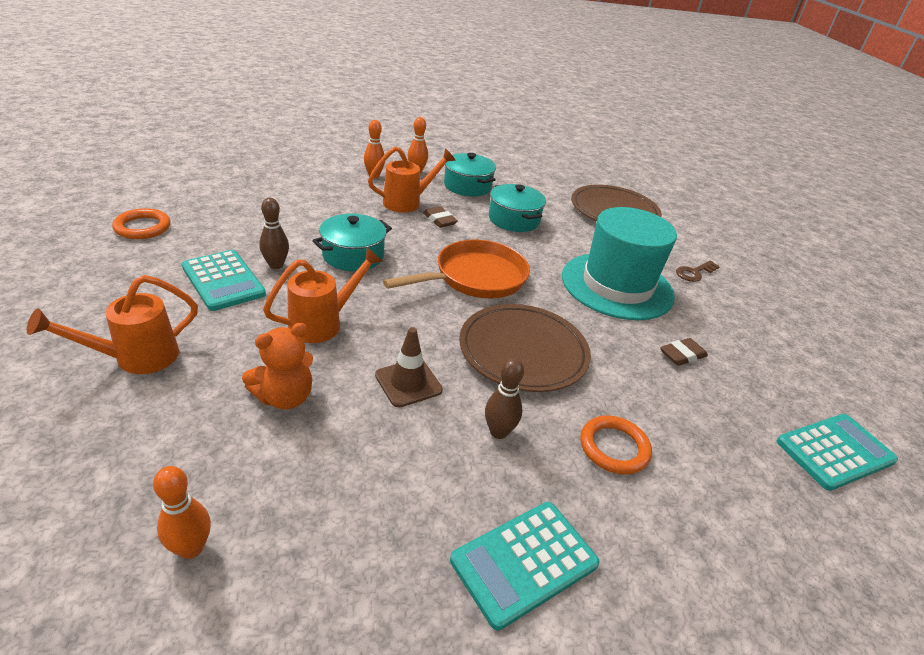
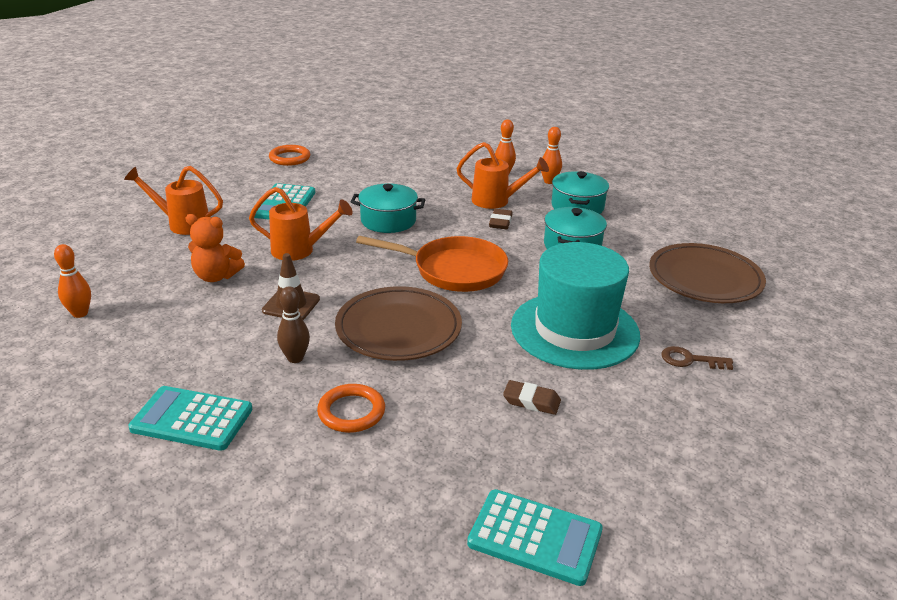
camera: 50 degrees right, 5 degrees down
brown bowling pin [259,198,289,269] -> none

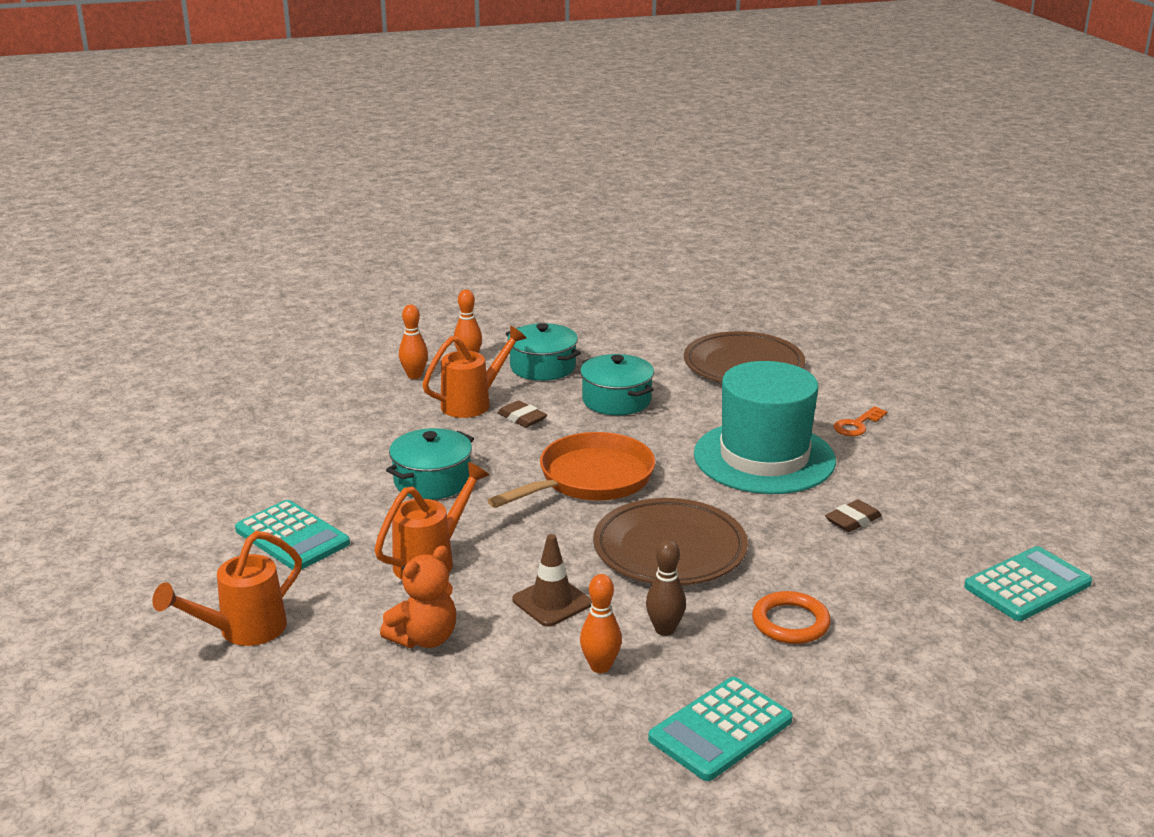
camera: 55 degrees left, 5 degrees down
orange bowling pin [54,244,91,318] -> orange bowling pin moved to [580,574,622,673]
orange ring [269,145,310,166] -> none
brown key [661,346,733,370] -> orange key [833,406,887,436]

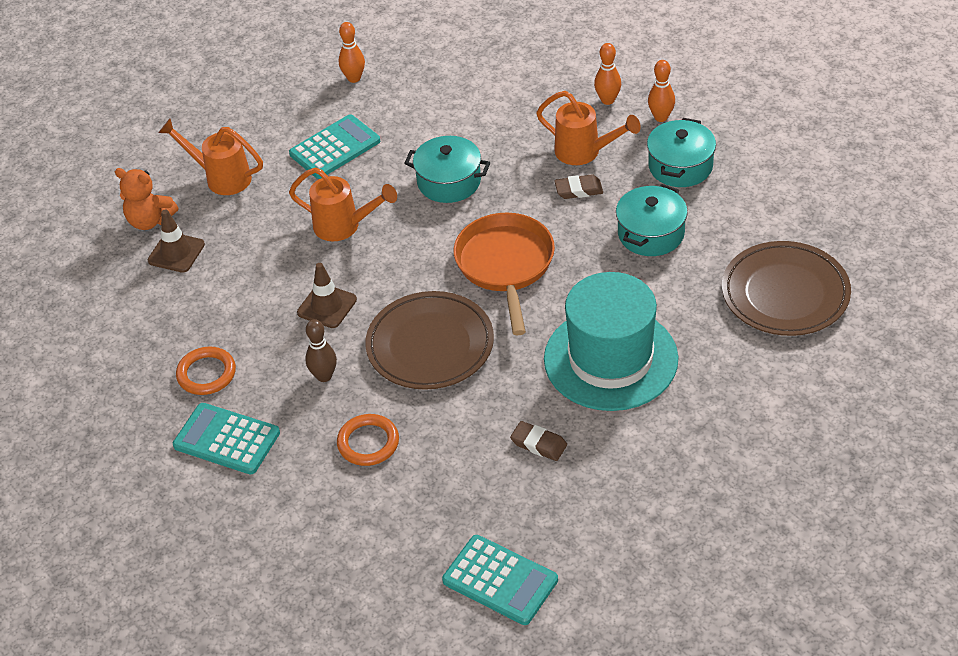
camera: 70 degrees right, 20 degrees up
turquoise calculator [235,500,350,570] -> turquoise calculator turned 150 degrees counterclockwise [289,114,380,179]
orange teddy bear [380,546,456,648] -> orange teddy bear moved to [115,168,178,230]
orange pan [487,432,655,508] -> orange pan turned 120 degrees counterclockwise [454,213,555,336]
brown eraser [498,400,547,428] -> brown eraser turned 60 degrees clockwise [554,174,603,199]
orange bowling pin [580,574,622,673] -> orange bowling pin moved to [339,22,365,83]
orange key [833,406,887,436] -> none
none -> brown traffic cone [147,209,205,273]
none -> orange ring [176,347,236,395]

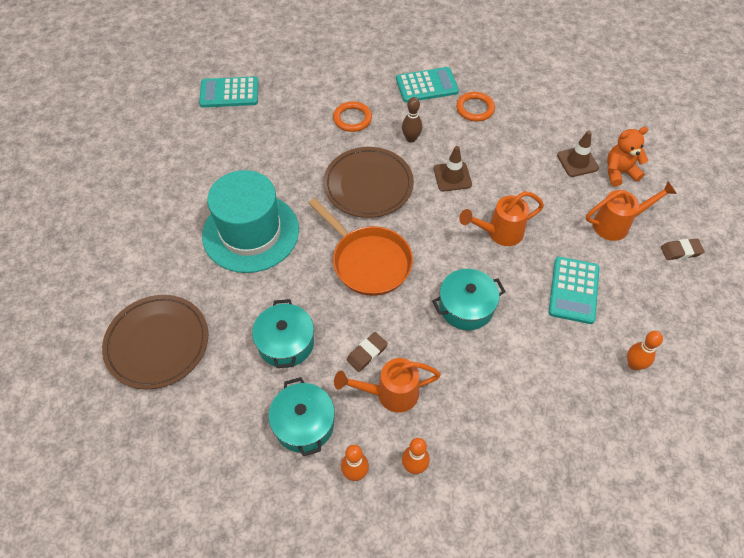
camera: 140 degrees right, 10 degrees up
brown eraser [510,421,567,461] -> brown eraser moved to [661,239,705,260]

